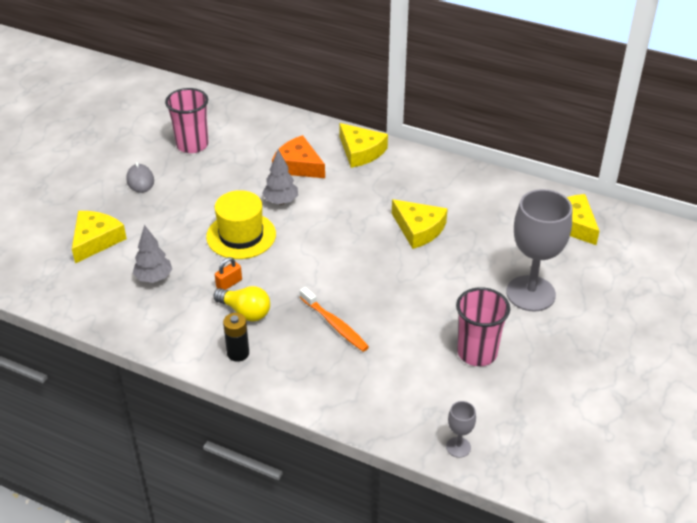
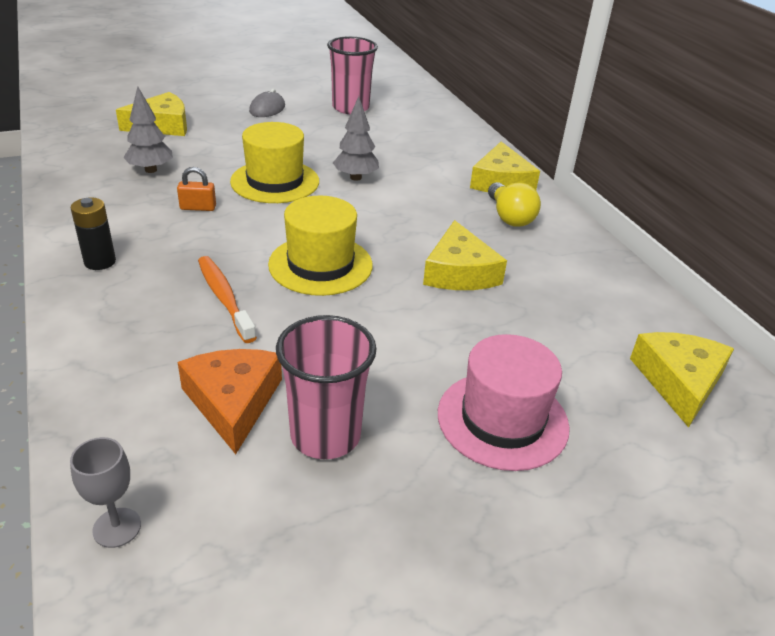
camera: 40 degrees right, 5 degrees down
yellow light bulb [213,286,270,322] -> yellow light bulb moved to [488,182,541,227]
orange cheese [272,135,325,178] -> orange cheese moved to [177,349,282,454]
orange toothbrush [300,287,369,352] -> orange toothbrush turned 150 degrees clockwise [198,256,257,343]
grey goblet [506,189,572,311] -> pink hat [438,334,570,471]
none -> yellow hat [268,196,373,296]

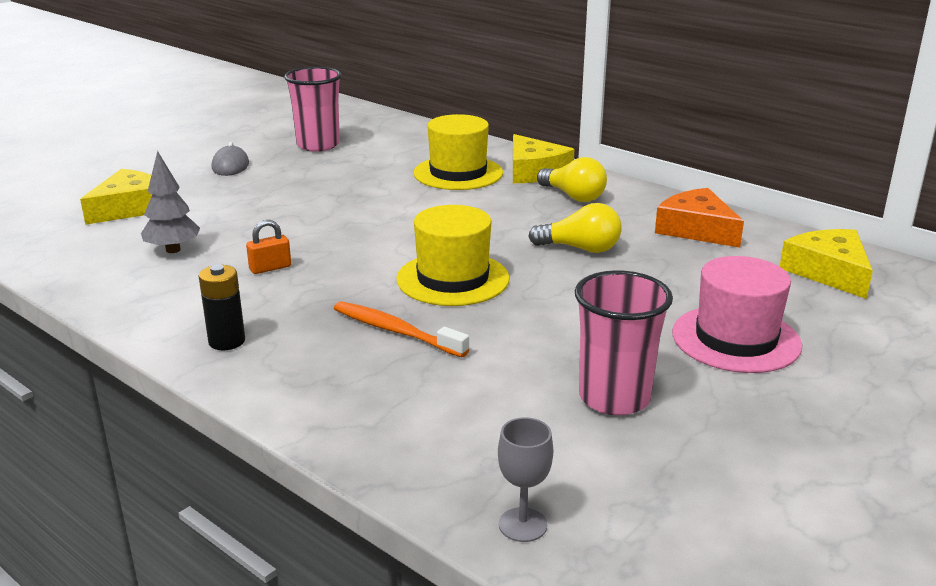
camera: 25 degrees left, 10 degrees down
orange cheese [177,349,282,454] -> orange cheese moved to [655,188,744,248]
yellow hat [230,122,319,203] -> yellow hat moved to [413,114,503,190]
grey tree [333,96,379,181] -> none
yellow cheese [423,220,507,290] -> yellow light bulb [528,203,622,253]

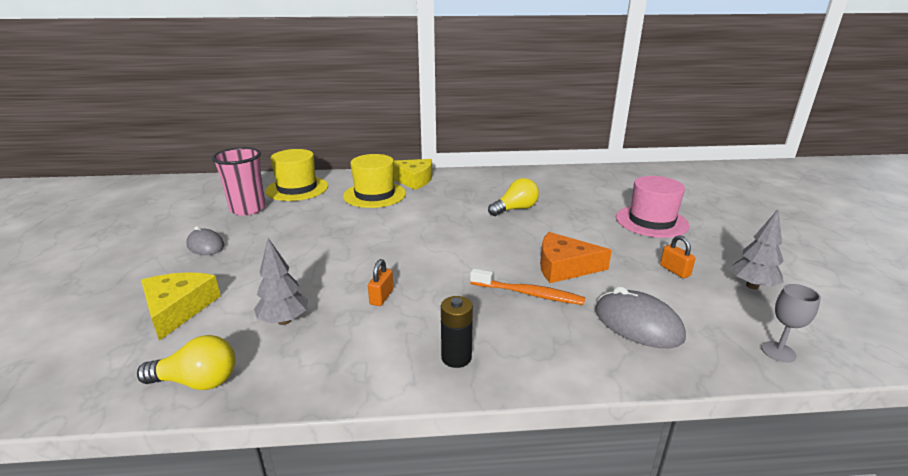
camera: 45 degrees left, 0 degrees up
orange toothbrush [334,301,469,357] -> orange toothbrush turned 150 degrees counterclockwise [470,269,585,305]
yellow hat [396,205,510,306] -> yellow hat moved to [265,149,328,201]
yellow light bulb [537,157,607,202] -> yellow light bulb moved to [137,335,236,390]
pink cup [575,270,673,415] -> orange padlock [660,235,696,278]
orange cheese [655,188,744,248] -> orange cheese moved to [540,232,612,283]
yellow cheese [780,229,873,299] -> none
none -> grey mouse [595,286,686,348]
none -> grey tree [730,210,784,290]

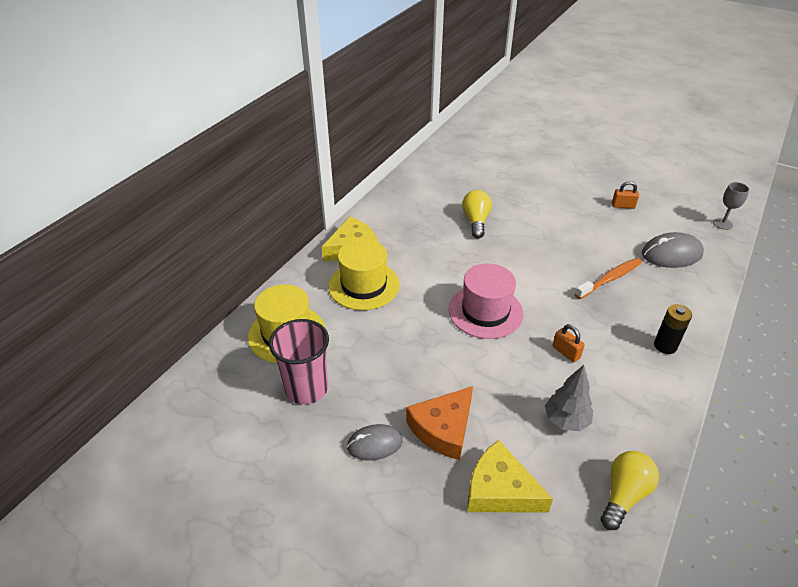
camera: 55 degrees left, 15 degrees up
orange cheese [540,232,612,283] -> orange cheese moved to [406,386,473,460]
pink hat [616,176,690,238] -> pink hat moved to [449,263,523,339]
grey tree [730,210,784,290] -> none

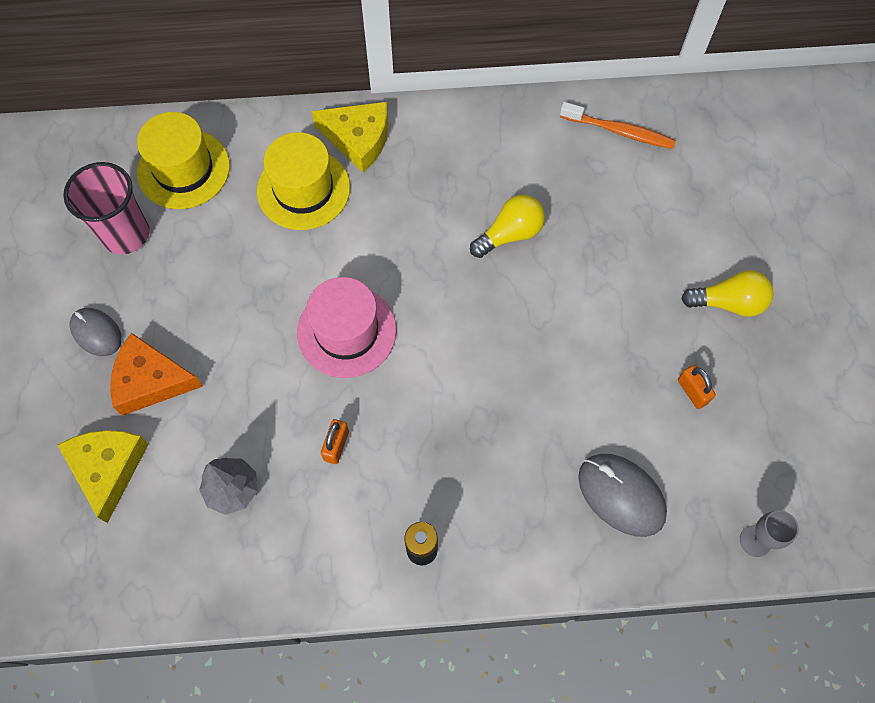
camera: 55 degrees right, 25 degrees up
orange toothbrush [575,258,642,299] -> orange toothbrush moved to [560,102,676,149]
yellow light bulb [601,451,659,530] -> yellow light bulb moved to [681,270,773,317]

